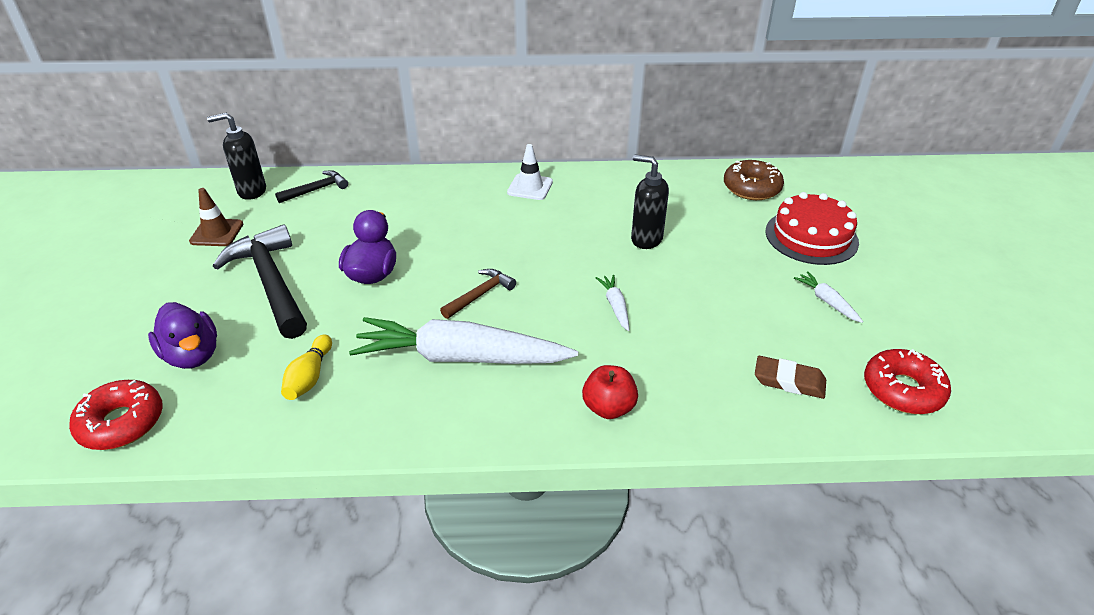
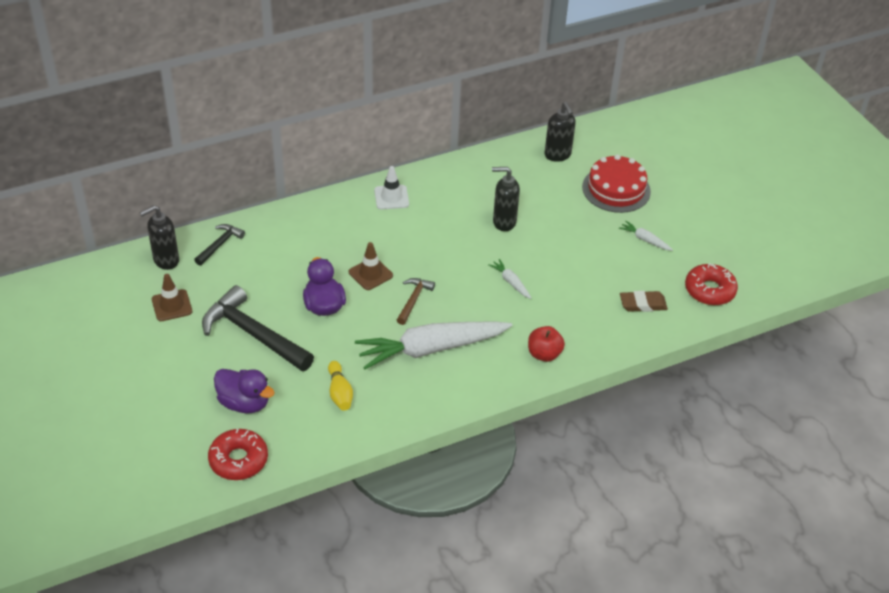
camera: 25 degrees left, 5 degrees up
brown donut [724,160,784,200] -> black soap dispenser [545,102,576,162]
none -> brown traffic cone [349,242,393,290]

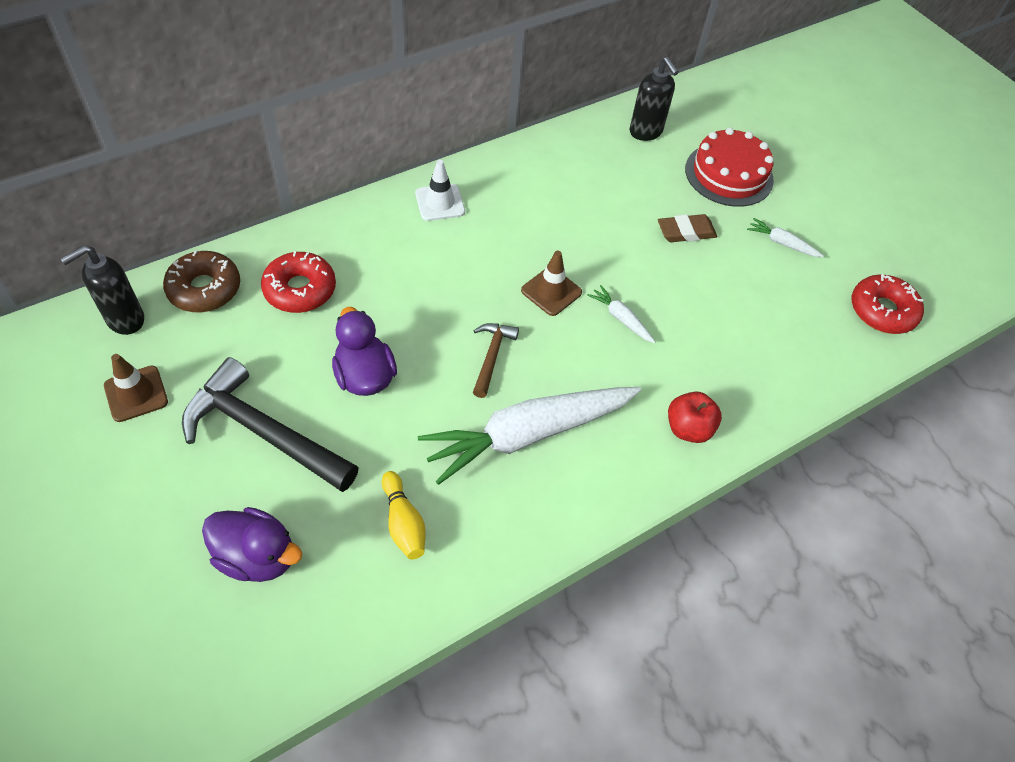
camera: 10 degrees left, 10 degrees up
black hammer [194,224,245,266] -> brown donut [163,251,240,312]
red donut [208,429,268,480] -> red donut moved to [261,251,336,313]
brown traffic cone [349,242,393,290] -> brown traffic cone moved to [521,251,582,316]
black soap dispenser [492,167,520,231] -> none
brown eraser [620,291,668,312] -> brown eraser moved to [658,214,717,242]

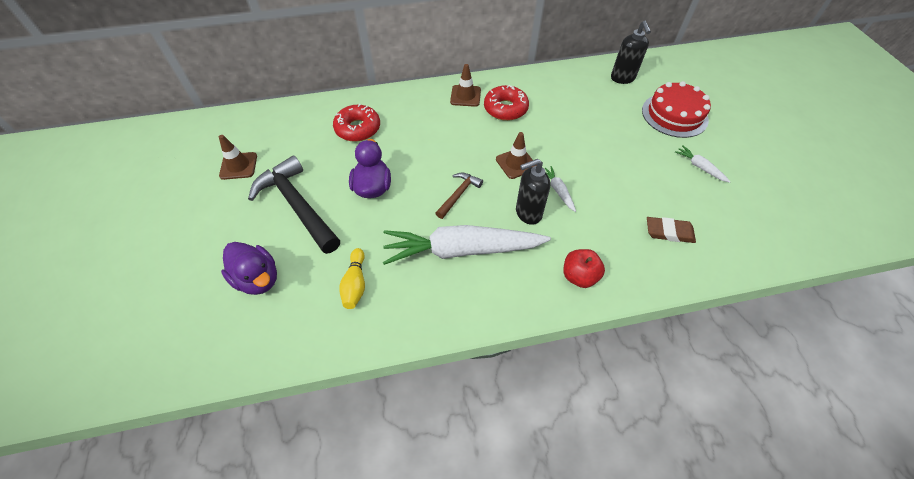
camera: 25 degrees right, 0 degrees up
black soap dispenser [61,245,144,335] -> black soap dispenser moved to [516,159,550,225]
brown donut [163,251,240,312] -> none
white traffic cone [415,160,465,221] -> brown traffic cone [450,64,481,107]
brown eraser [658,214,717,242] -> brown eraser moved to [647,217,696,243]
red donut [852,274,924,334] -> red donut moved to [484,85,529,121]

